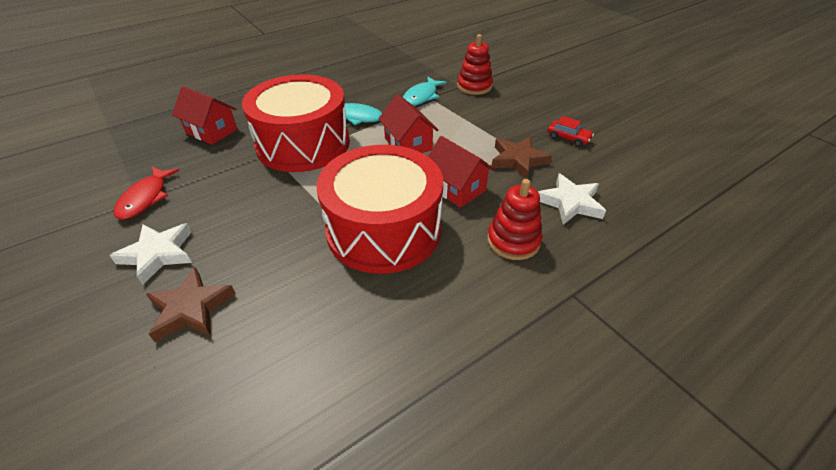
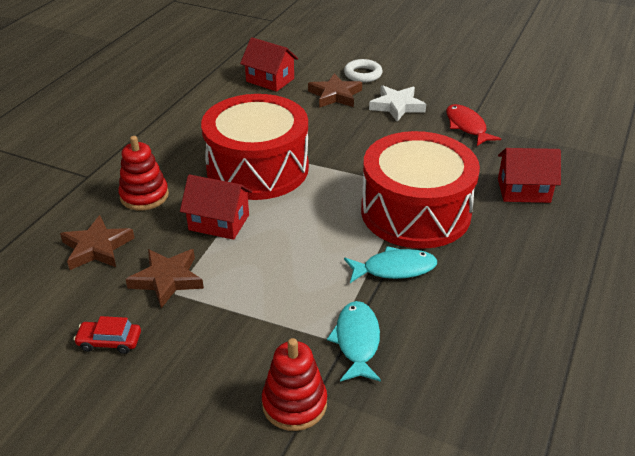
camera: 150 degrees right, 5 degrees down
red house [378,94,438,153] -> red house moved to [240,37,298,92]
white star [538,173,606,225] -> brown star [60,215,135,270]
none -> white ring [344,59,382,83]

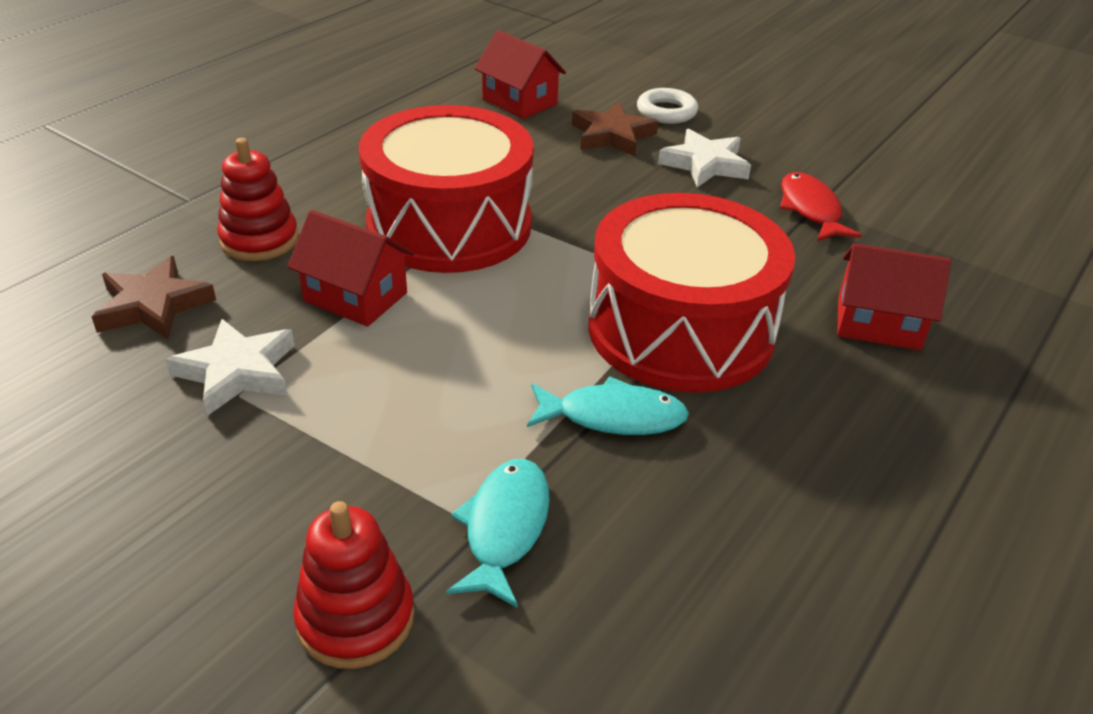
camera: 10 degrees right, 0 degrees up
red car [74,316,141,354] -> none
brown star [125,249,204,308] -> white star [166,319,295,416]

